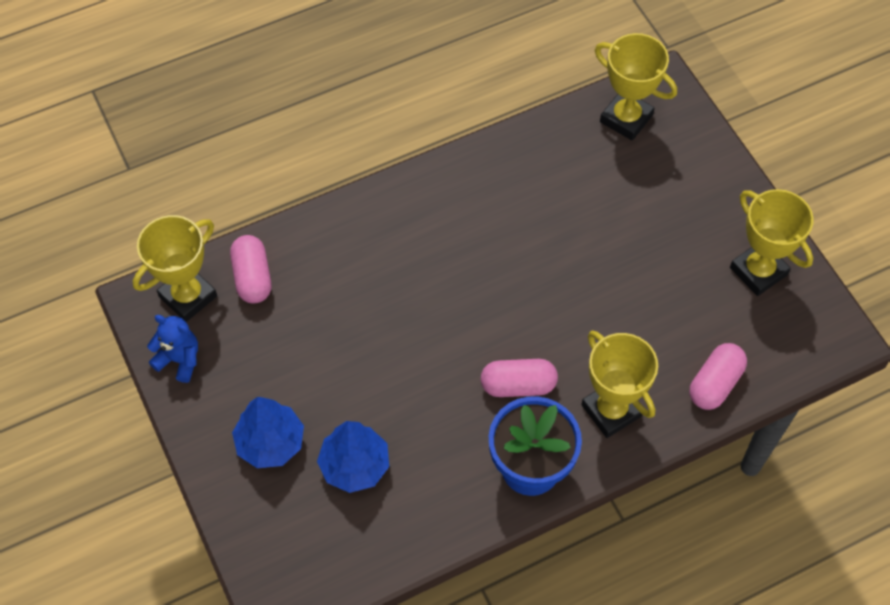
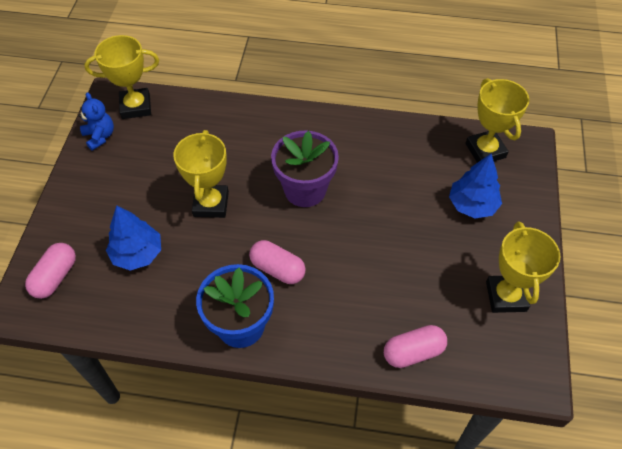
camera: 35 degrees right, 5 degrees down
pink capsule [230,235,271,303] -> pink capsule moved to [25,243,76,299]
blue tree [232,397,304,468] -> blue tree moved to [449,154,502,219]
yellow trophy [581,331,658,438] -> yellow trophy moved to [173,130,229,218]
none -> purple flower pot [271,130,339,207]

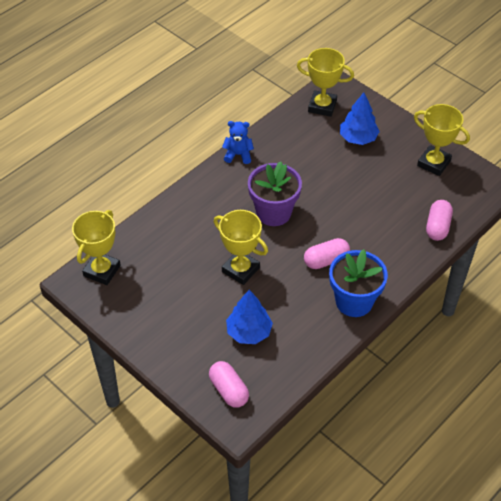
camera: 55 degrees left, 5 degrees down
blue teddy bear [79,92,114,151] -> blue teddy bear moved to [222,121,254,164]

